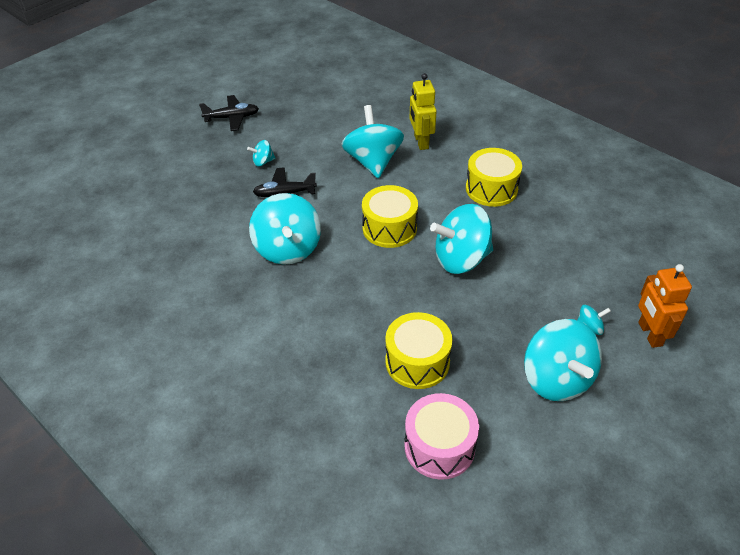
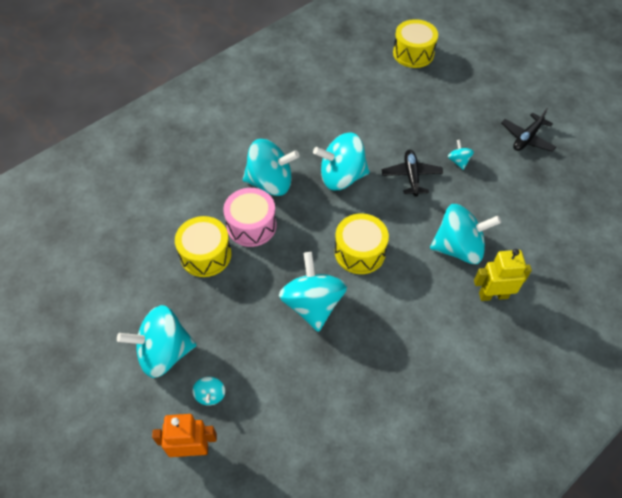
camera: 95 degrees right, 10 degrees up
black plane [199,95,259,131] -> black plane turned 45 degrees clockwise [501,108,556,152]
pink drum [404,393,479,480] -> pink drum moved to [223,188,277,247]
yellow drum [466,148,522,207] -> yellow drum moved to [393,19,438,68]
none -> turquoise spinning top [243,139,300,196]

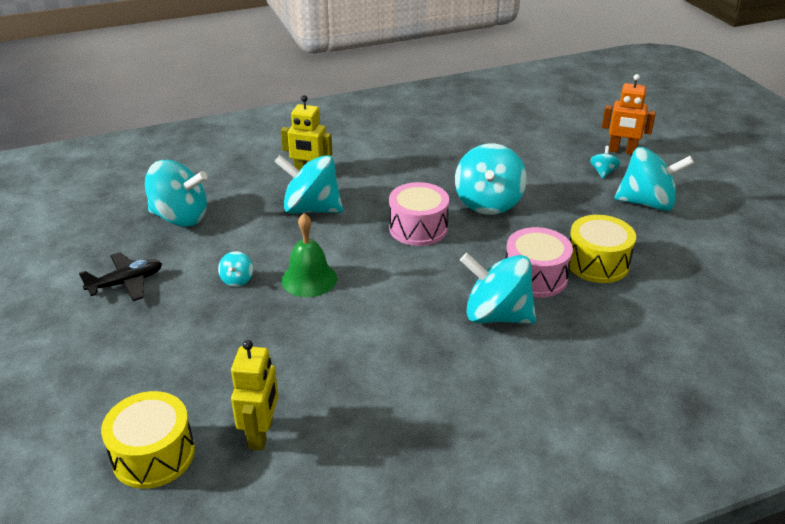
camera: 160 degrees left, 20 degrees down
turquoise spinning top [313,132,370,191] -> turquoise spinning top moved to [145,160,207,227]
yellow drum [335,213,389,274] -> pink drum [389,182,449,246]
black plane [382,150,443,197] -> green bell [281,213,337,297]
none -> yellow robot [231,340,278,450]

